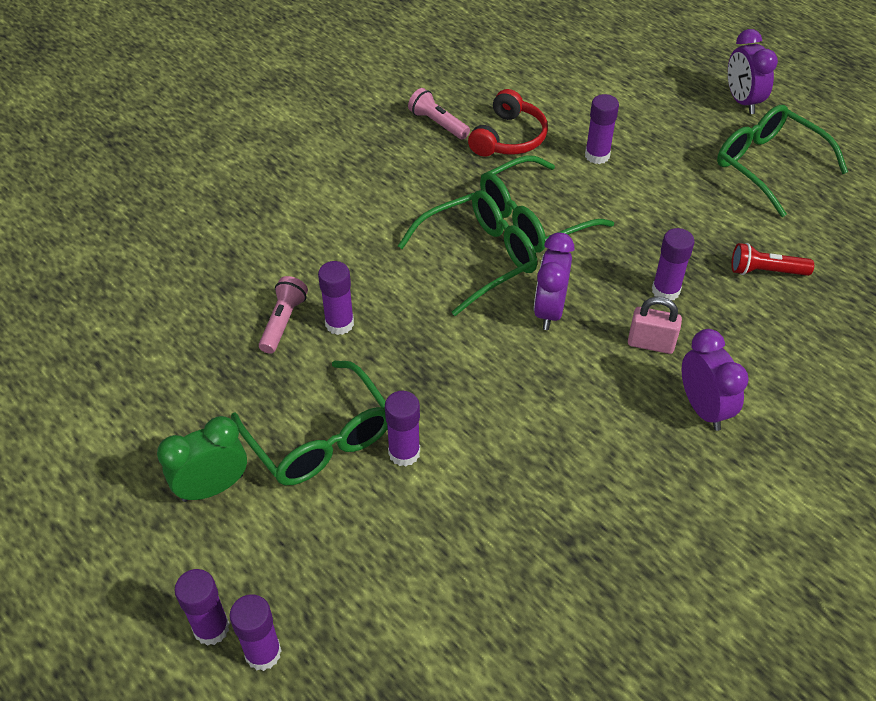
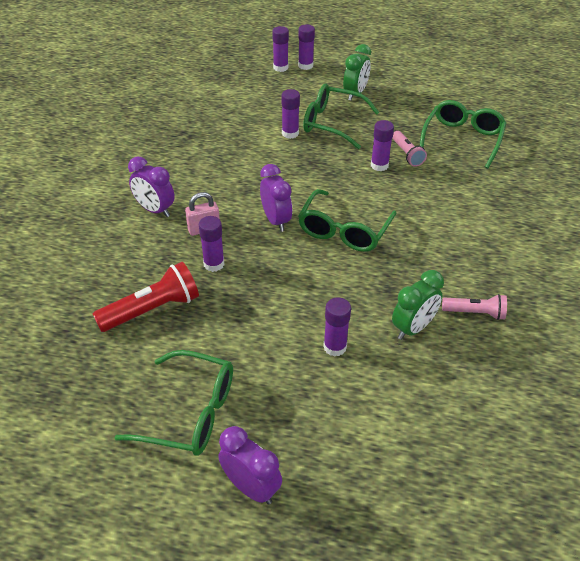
camera: 145 degrees right, 5 degrees down
red headphones [468,89,548,157] -> green clock [392,270,444,340]
green glasses [480,155,614,253] -> green glasses moved to [420,100,506,169]
red flashlight [731,243,814,276] -> red flashlight [93,262,199,332], size x1.63

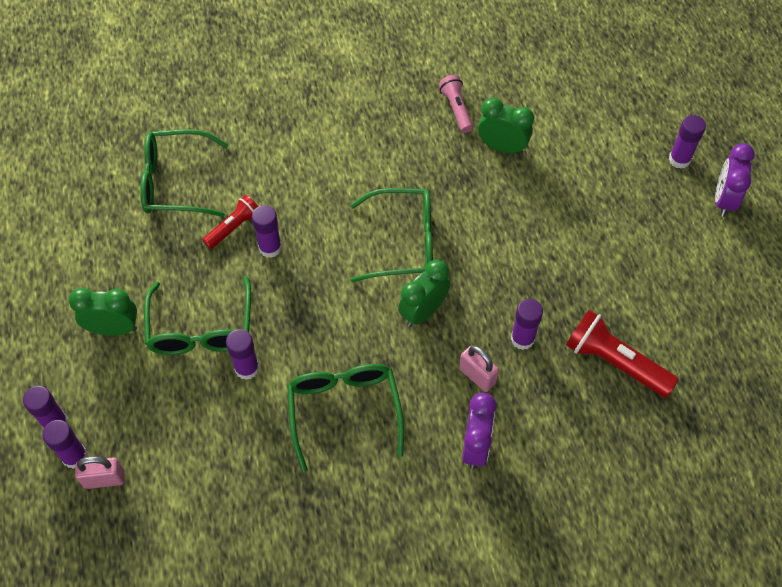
camera: 115 degrees left, 15 degrees up
green glasses [114,350,233,456] -> green glasses moved to [287,364,404,472]
purple clock [260,164,292,232] -> green clock [398,260,450,327]
purple glue stick [323,297,351,357] -> purple glue stick moved to [669,115,706,169]
pink flashlight [392,131,427,167] -> red flashlight [202,195,258,249]
none -> pink padlock [75,456,125,489]

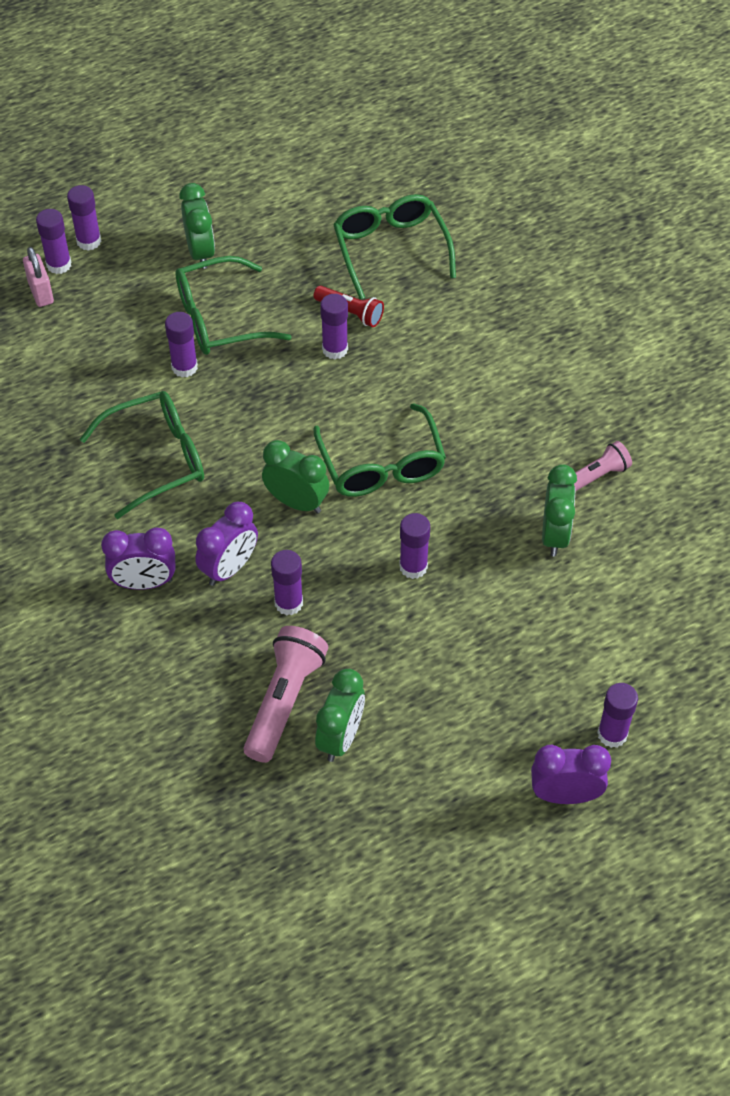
camera: 75 degrees right, 5 degrees down
pink padlock [459,346,499,392] -> purple clock [195,502,258,586]
red flashlight [566,310,679,398] -> pink flashlight [244,626,328,763]
none -> green clock [315,669,365,762]
none -> purple glue stick [399,513,430,579]

